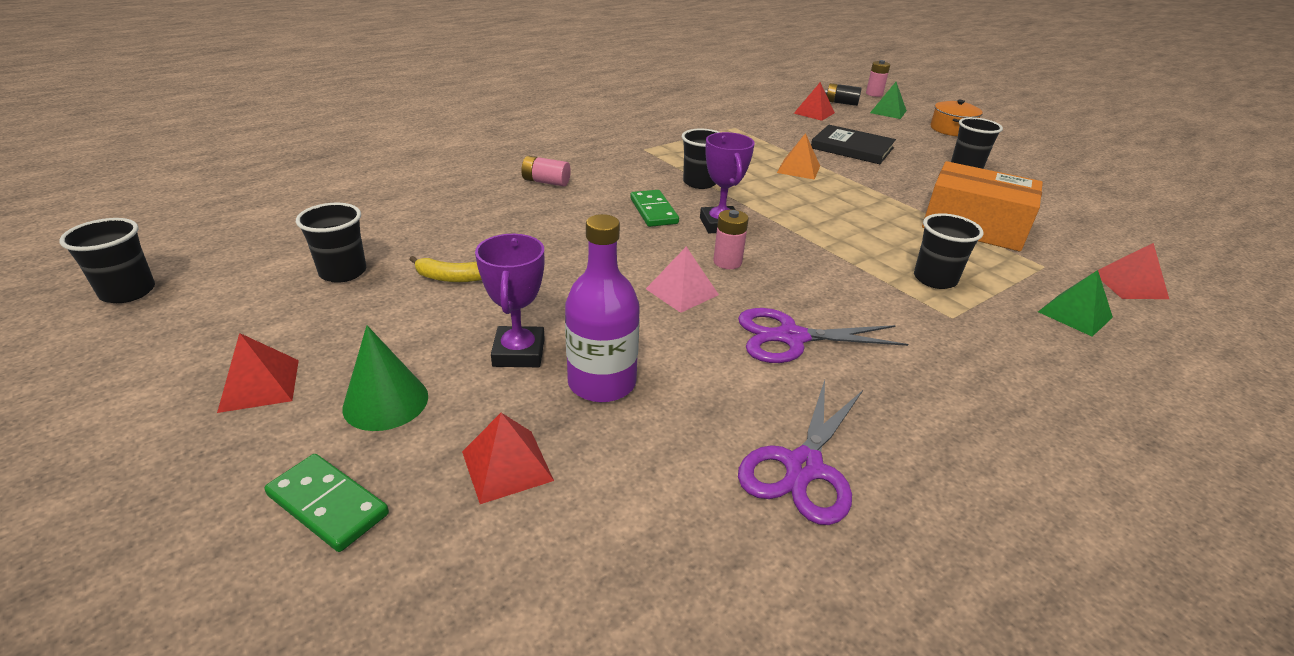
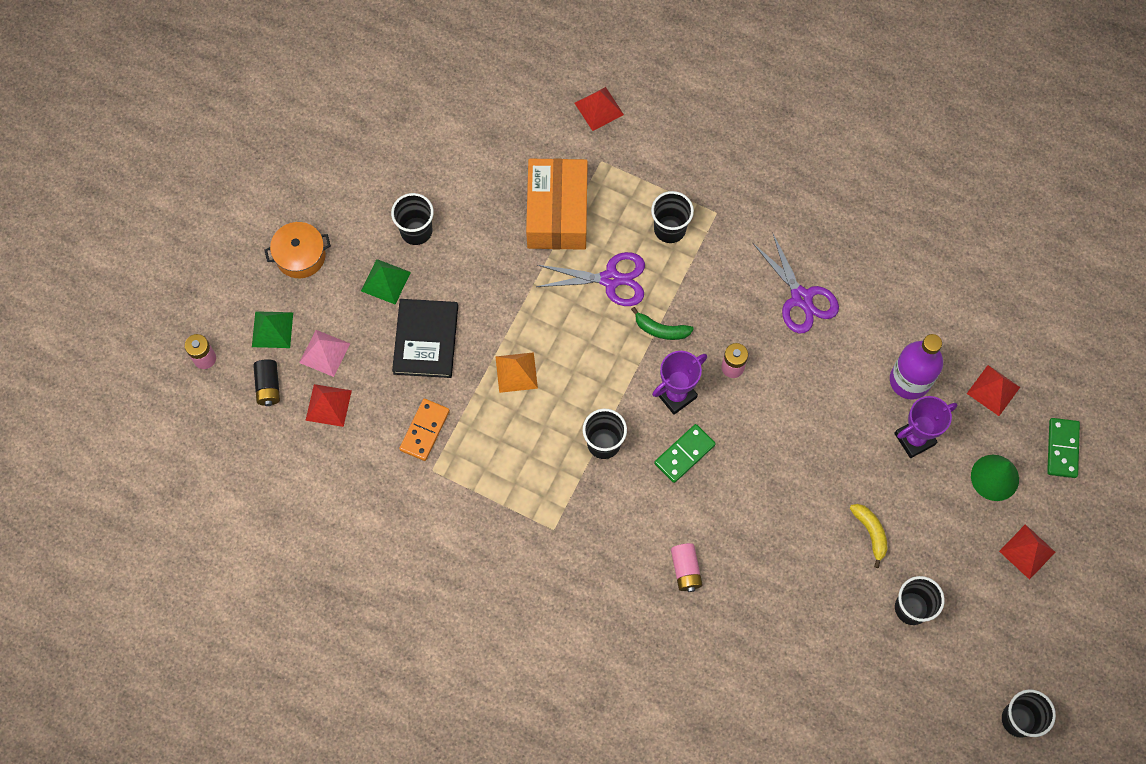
camera: 115 degrees left, 35 degrees up
pink pyramid [646,247,719,313] -> pink pyramid moved to [299,330,350,377]
purple scissors [738,380,863,525] -> purple scissors moved to [536,252,645,306]
green pyramid [1038,270,1113,337] -> green pyramid moved to [361,259,411,304]
none -> orange domino [399,399,450,461]
none -> green banana [631,307,694,340]

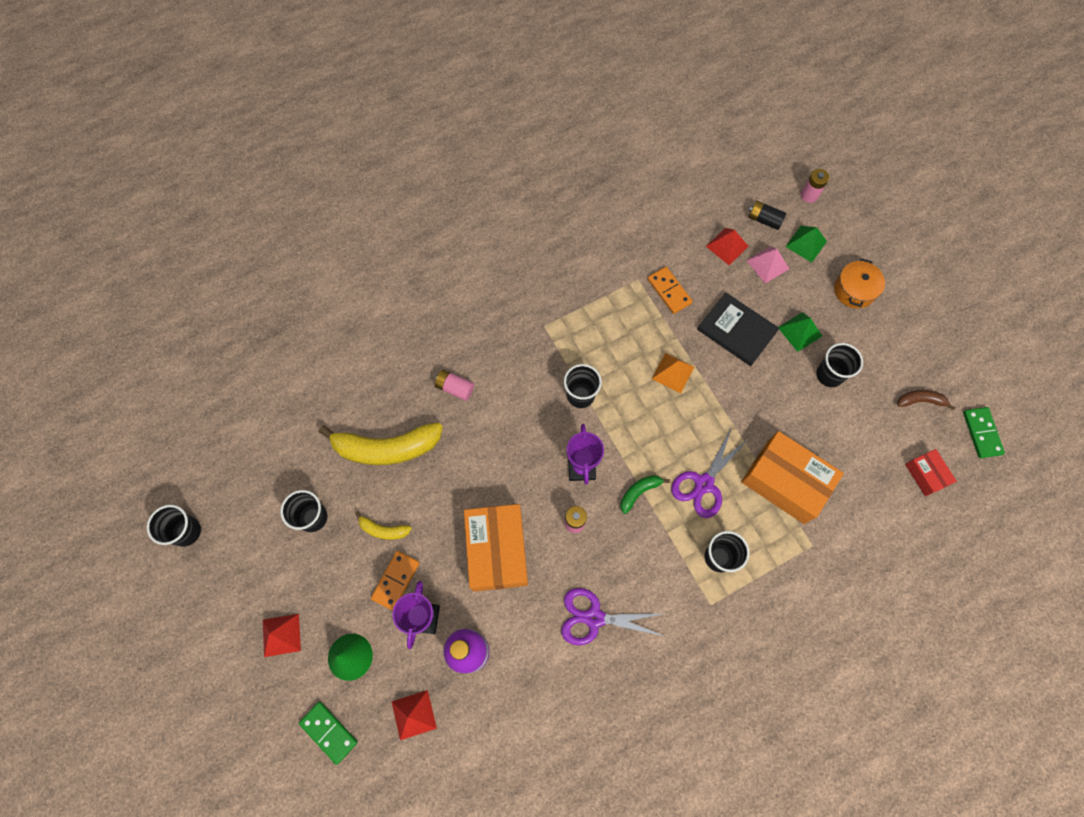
camera: 125 degrees right, 0 degrees up
red pyramid [575,87,624,131] -> none
green domino [654,424,716,483] -> green domino moved to [963,407,1005,458]
none -> yellow banana [319,422,443,465]
none -> orange domino [371,551,420,611]
none -> orange box [464,504,528,592]
none -> brown banana [897,390,955,410]
none -> red box [905,449,957,496]

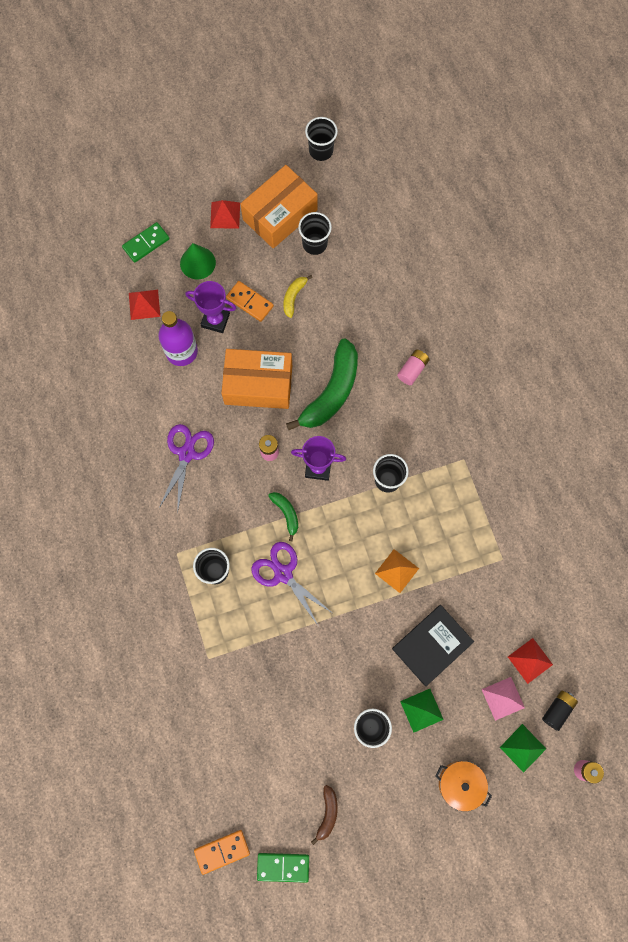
camera: 100 degrees right, 5 degrees up
yellow banana [319,422,443,465] -> none
orange domino [647,267,693,314] -> orange domino moved to [194,830,250,875]
orange box [741,431,844,524] -> orange box moved to [240,165,318,249]
red box [905,449,957,496] -> none
none -> green banana [286,338,358,430]

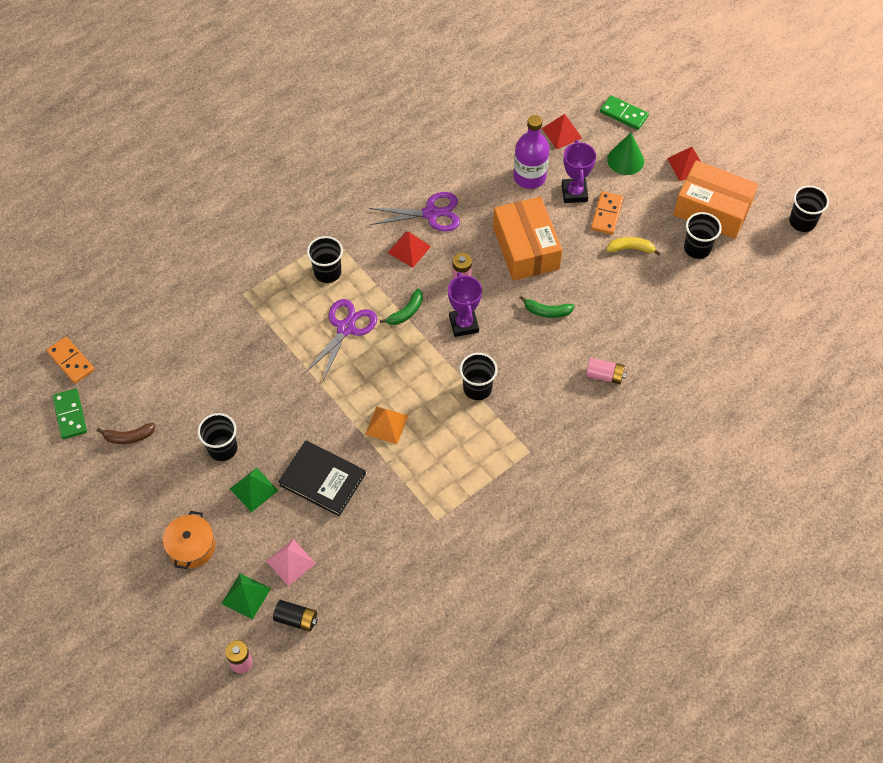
camera: 70 degrees right, 15 degrees down
green banana [286,338,358,430] -> green banana [520,296,575,318], size x0.47
red pyramid [508,638,553,684] -> red pyramid moved to [388,231,431,268]

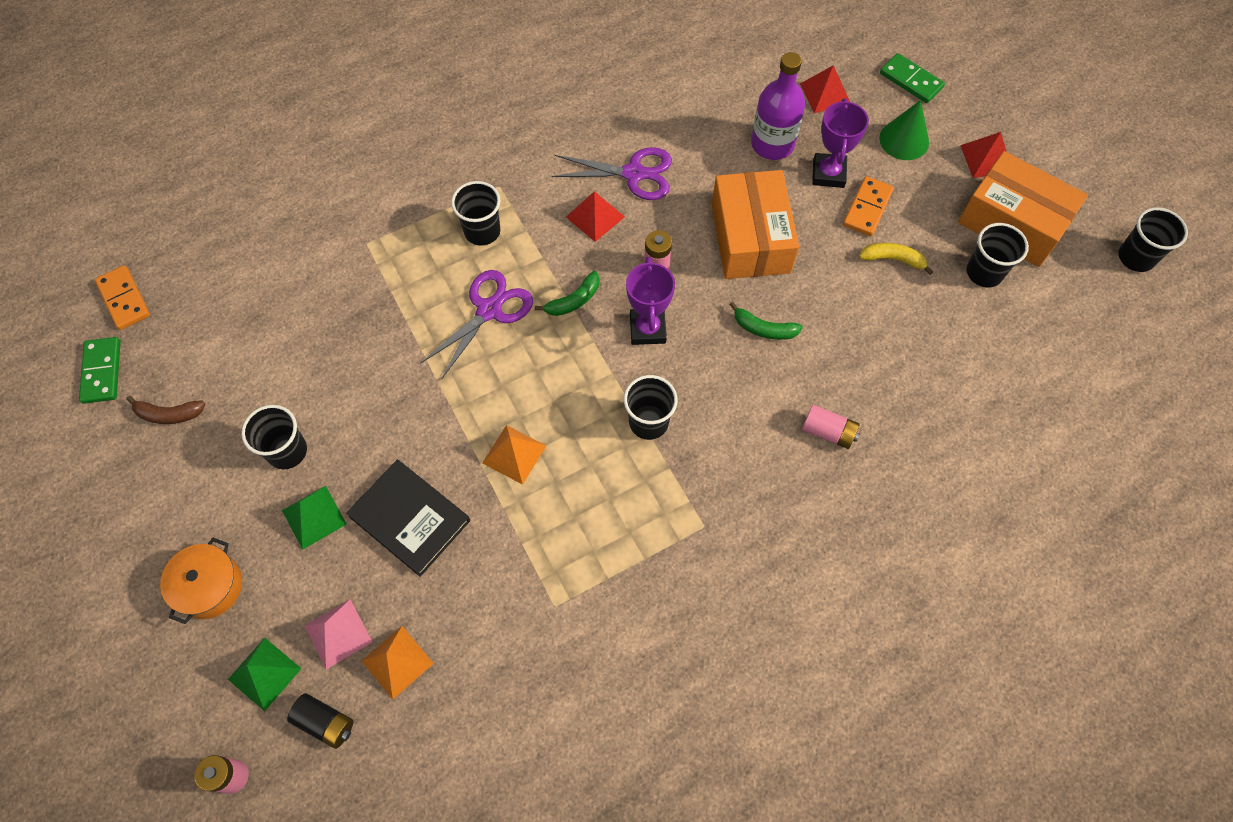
camera: 10 degrees right, 5 degrees up
none -> orange pyramid [362,626,434,699]

